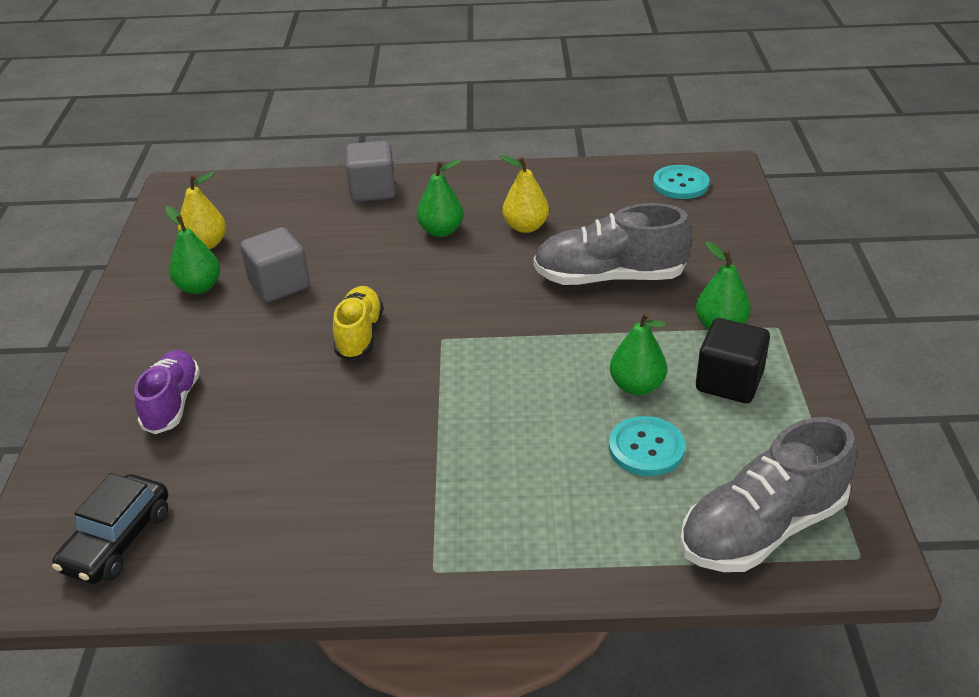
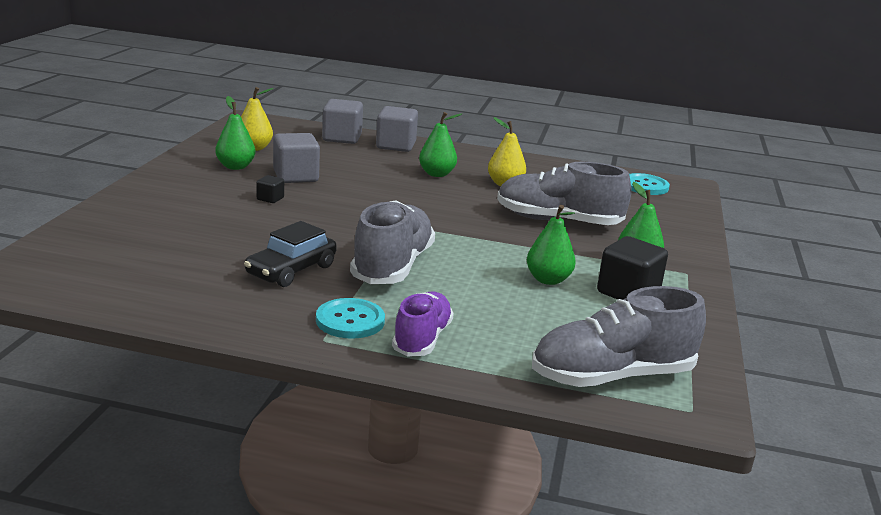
camera: 10 degrees right, 15 degrees down
black car [52,473,168,584] -> black car moved to [244,221,337,287]
purple shoe [134,350,200,434] -> purple shoe moved to [392,291,454,357]
yellow shoe [333,286,383,361] -> none
turquoise button [609,416,685,476] -> turquoise button moved to [316,298,385,339]
none -> black cube [256,175,284,203]
none -> grey cube [322,99,363,144]
none -> grey shoe [350,200,435,284]

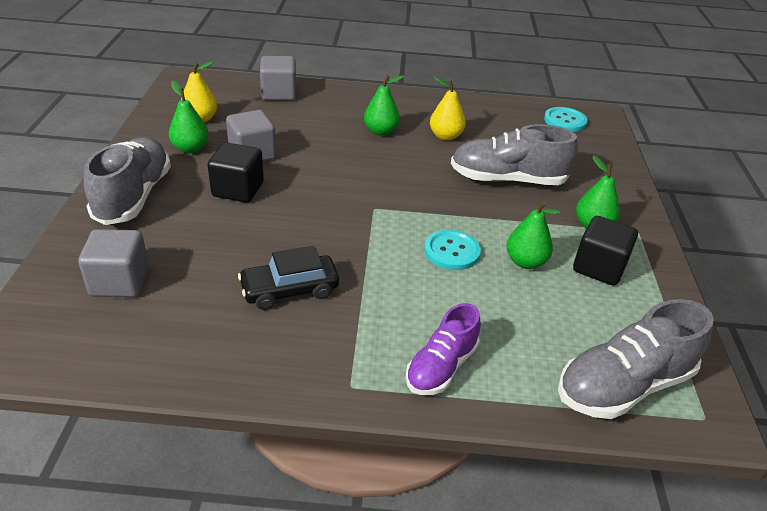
camera: 10 degrees left, 15 degrees up
black car [244,221,337,287] -> black car turned 45 degrees clockwise [238,246,339,310]
black cube [256,175,284,203] -> black cube [208,142,264,202], size x2.04
turquoise button [316,298,385,339] -> turquoise button moved to [424,229,481,270]
grey shoe [350,200,435,284] -> grey shoe moved to [84,137,171,225]
grey cube [376,106,418,152] -> grey cube moved to [78,229,149,297]
purple shoe [392,291,454,357] -> purple shoe turned 150 degrees counterclockwise [406,303,481,395]

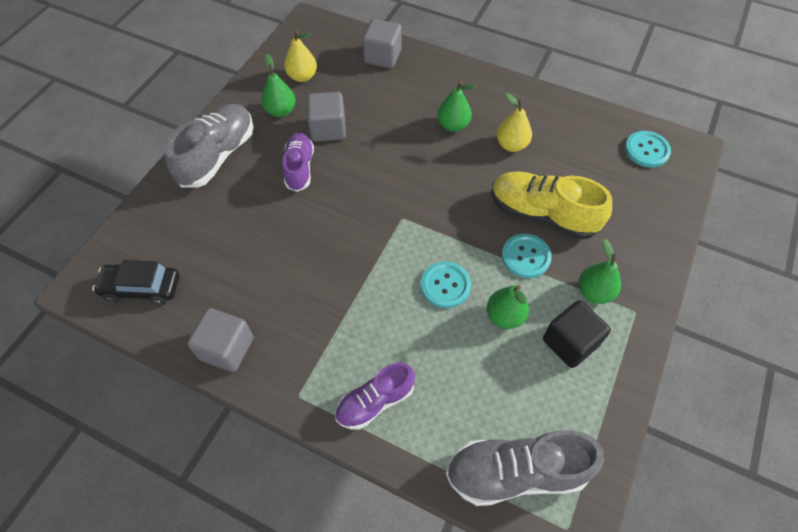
camera: 25 degrees right, 20 degrees up
grey cube [78,229,149,297] -> grey cube moved to [187,308,254,372]
black cube [208,142,264,202] -> purple shoe [282,133,314,192]
black car [238,246,339,310] -> black car moved to [92,260,179,305]
grey shoe [451,124,578,185] -> yellow shoe [492,171,612,240]
none -> turquoise button [502,234,552,278]

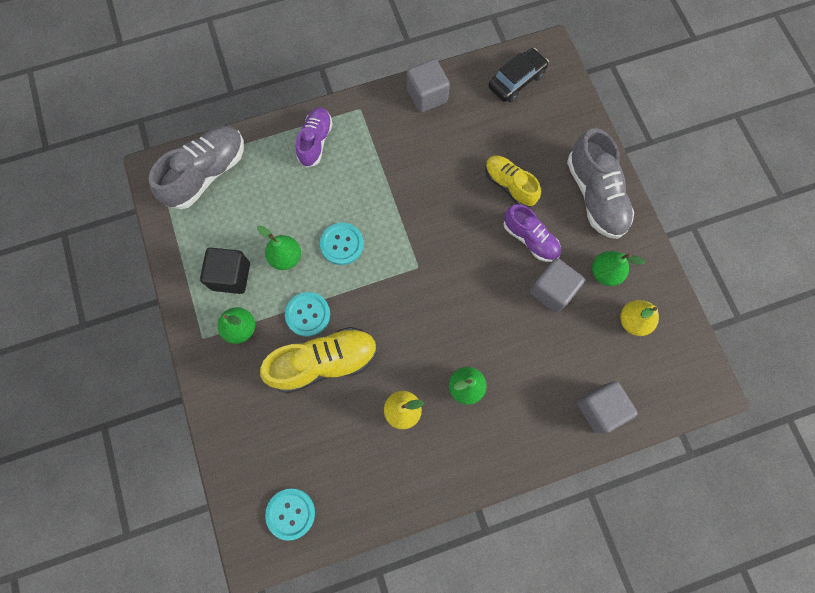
camera: 135 degrees right, 15 degrees up
none -> yellow shoe [485,155,541,207]

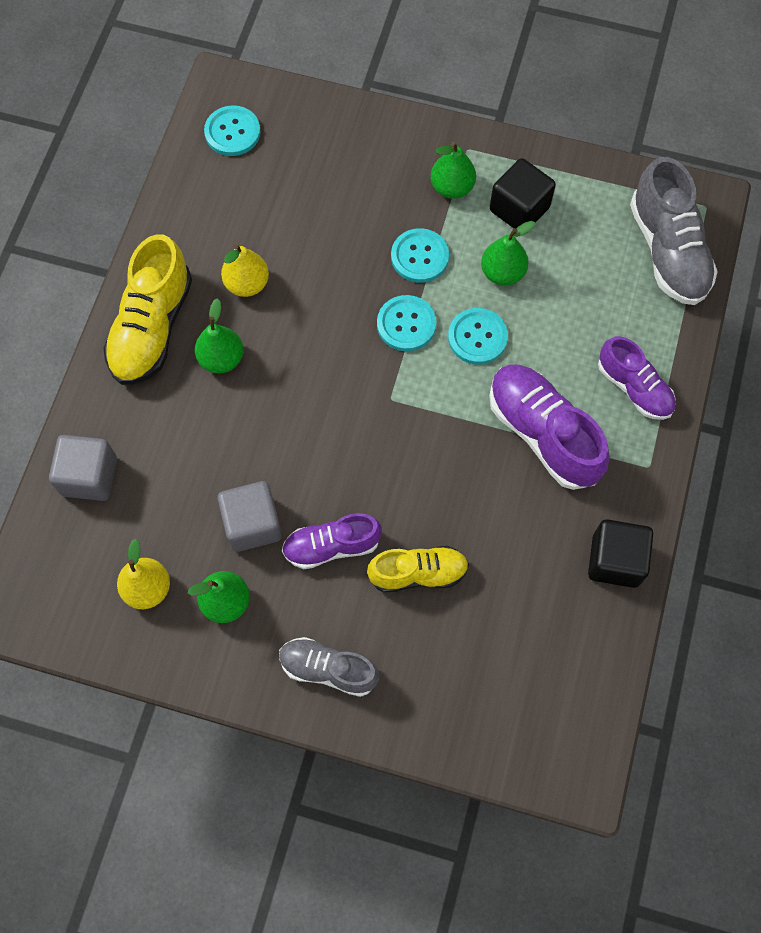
camera: 125 degrees right, 5 degrees down
yellow shoe [260,327,377,394] -> yellow shoe moved to [103,234,192,385]
grey cube [407,59,450,113] -> black cube [588,520,653,588]
black car [488,48,549,102] -> none
grey shoe [567,128,634,239] -> grey shoe [279,637,380,697], size x0.64
none -> turquoise button [377,295,436,351]
none -> purple shoe [489,364,610,490]

